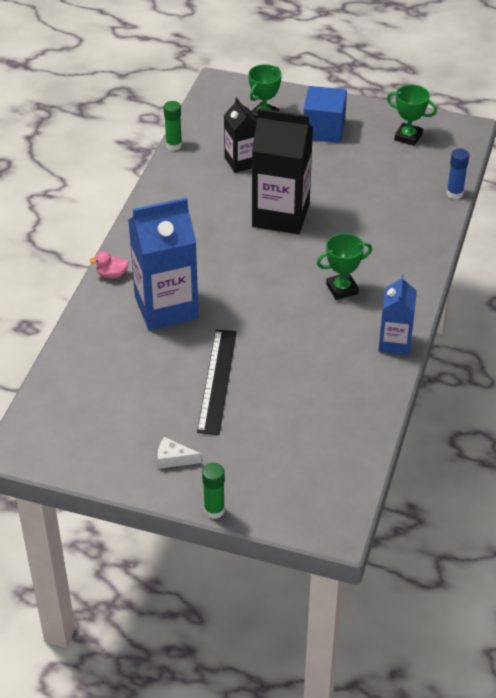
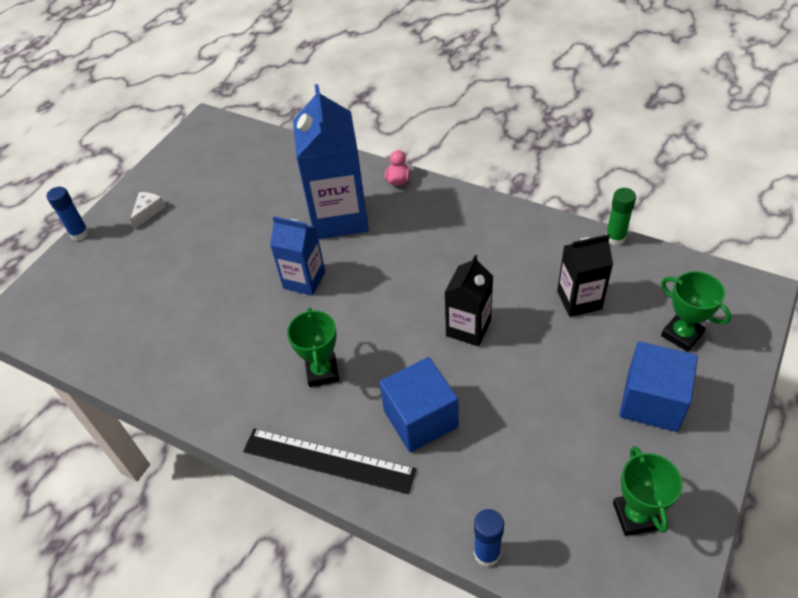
camera: 105 degrees right, 5 degrees up
black ruler [197,330,237,435] -> black ruler moved to [243,428,416,494]
green glue stick [202,463,225,519] -> blue glue stick [47,187,89,241]
black carton [252,108,313,234] -> black carton [445,255,493,346], size x0.58
blue carton [379,275,417,355] -> blue carton moved to [270,216,325,296]
green trophy [387,85,437,146] -> green trophy turned 45 degrees counterclockwise [613,446,683,536]
none -> blue cube [379,357,459,452]

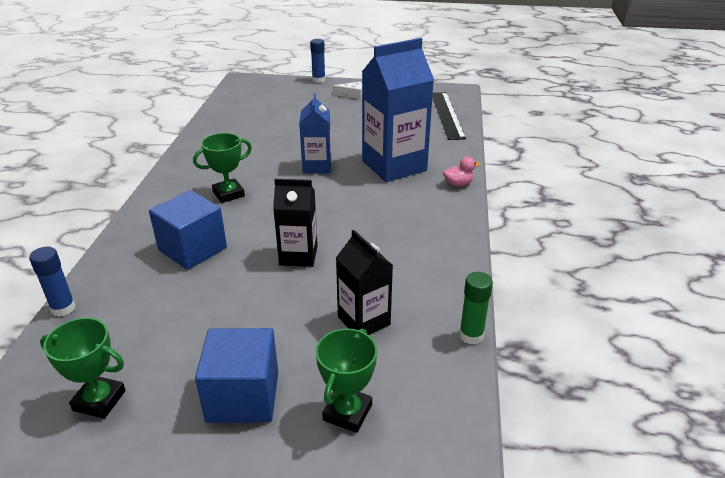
camera: 65 degrees right, 15 degrees down
black ruler [243,428,416,494] -> black ruler moved to [432,92,466,140]
green trophy [613,446,683,536] -> green trophy turned 45 degrees clockwise [40,318,126,419]

